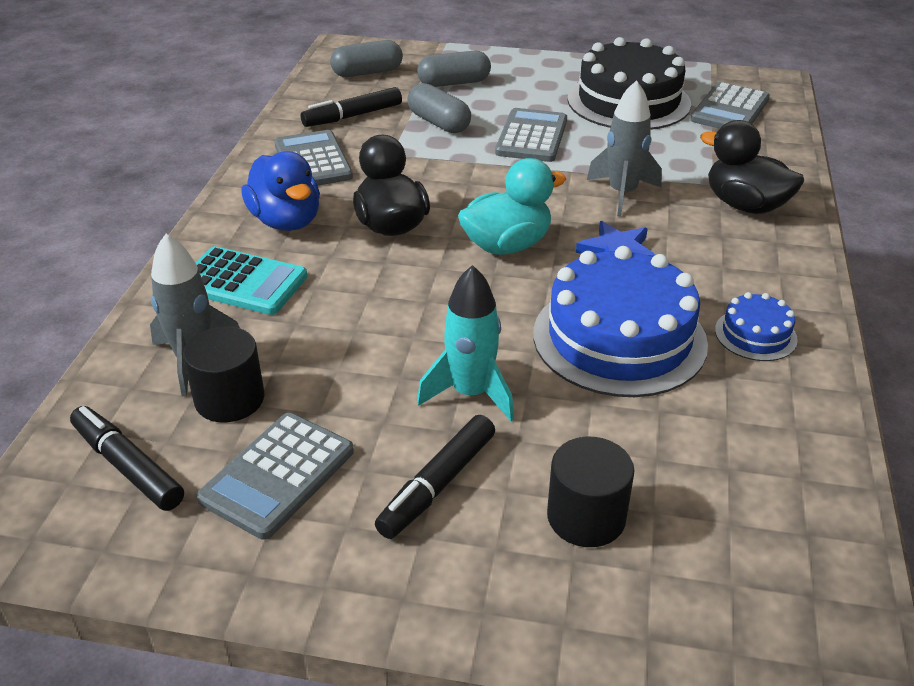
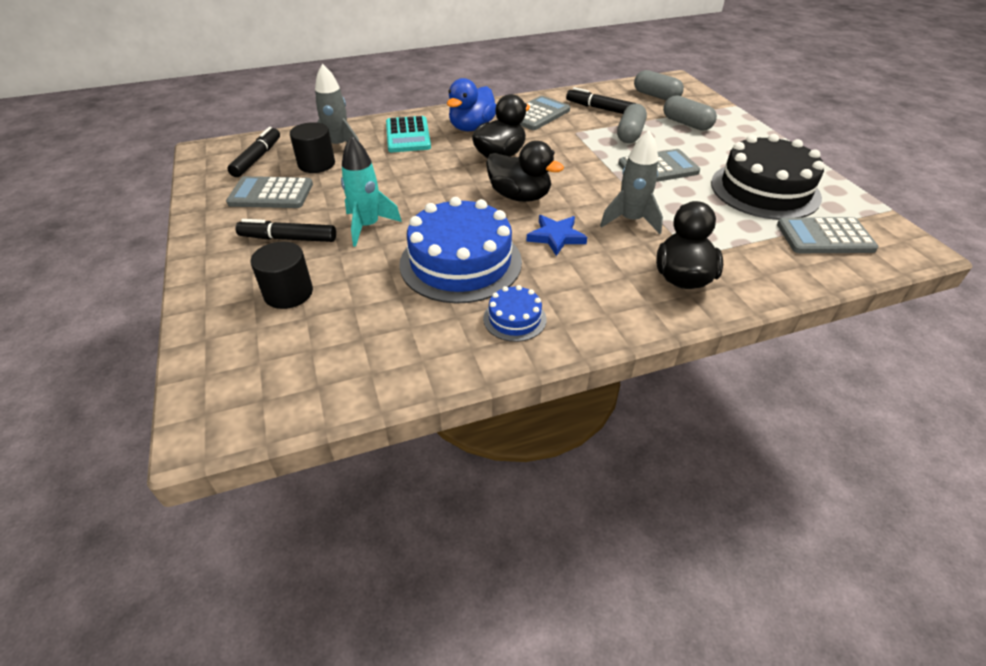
camera: 60 degrees right, 5 degrees up
turquoise duck [458,158,566,255] -> black duck [486,141,564,202]

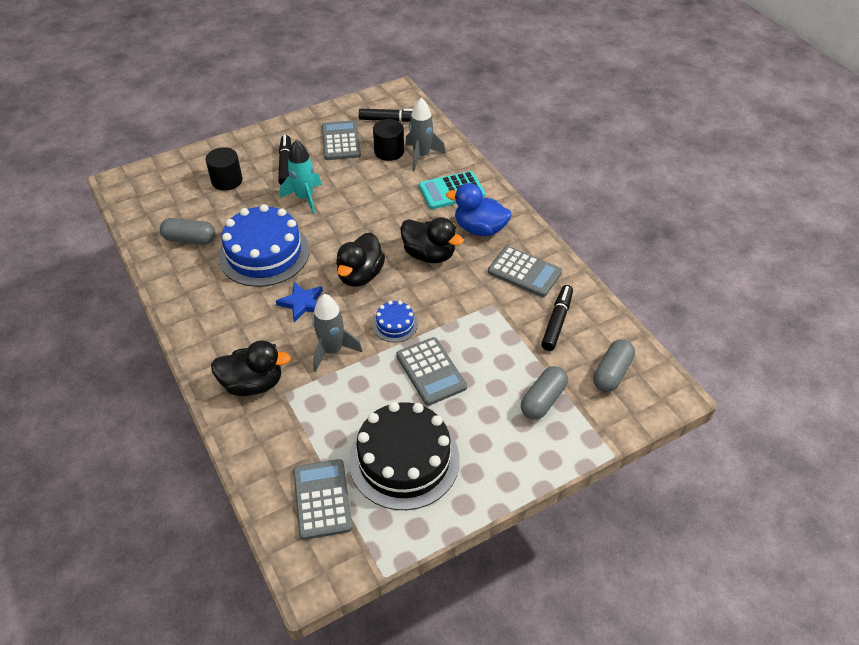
camera: 80 degrees right, 5 degrees up
blue cake [483,285,546,342] -> blue cake moved to [373,301,418,342]
grey capsule [617,104,647,143] -> grey capsule moved to [160,218,216,245]

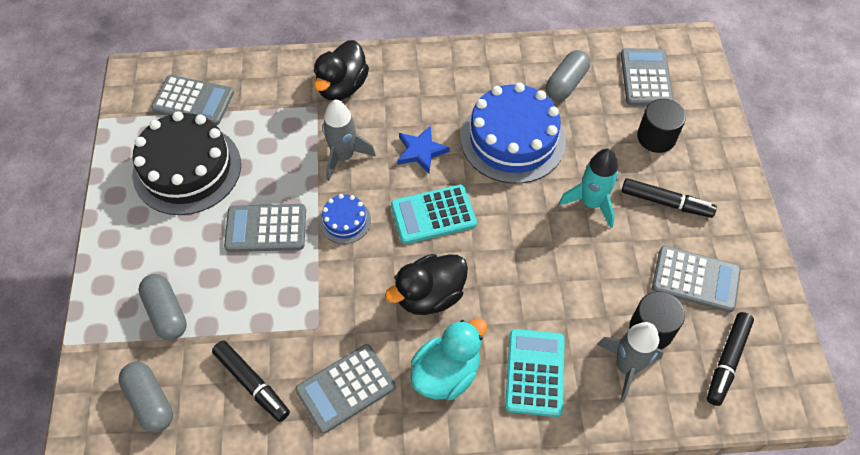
camera: 115 degrees right, 10 degrees up
black duck [336,233,385,287] -> turquoise calculator [391,185,477,244]
blue duck [446,183,512,236] -> turquoise duck [410,318,487,400]
none -> grey calculator [621,48,674,106]

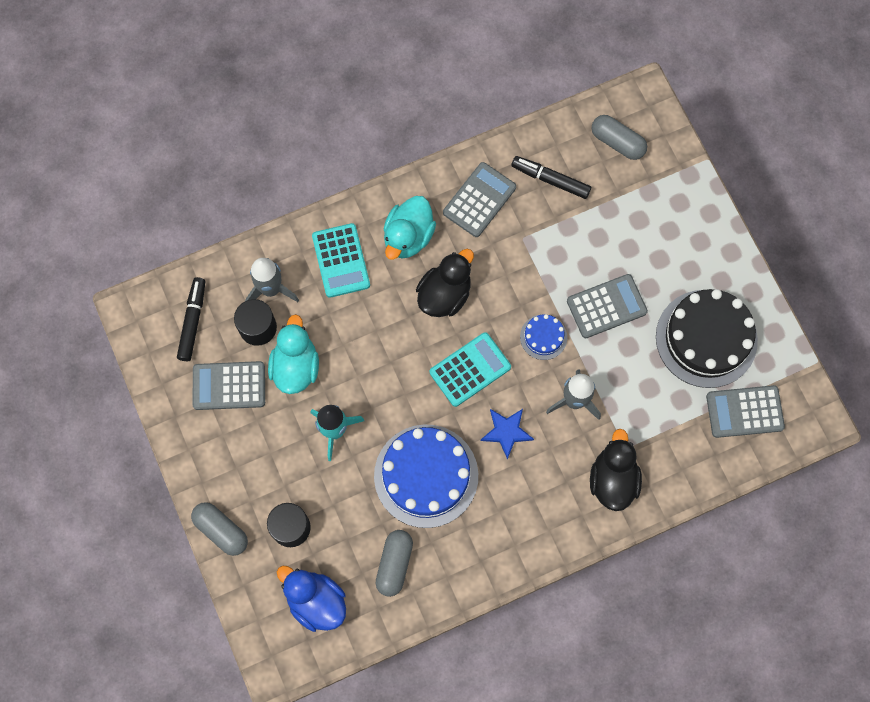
camera: 160 degrees right, 15 degrees up
grey capsule [138,274,187,341] -> grey capsule moved to [191,502,248,556]
grey calculator [621,48,674,106] -> blue duck [277,566,346,632]
black marker [621,178,717,218] -> none
none -> turquoise duck [268,314,319,394]

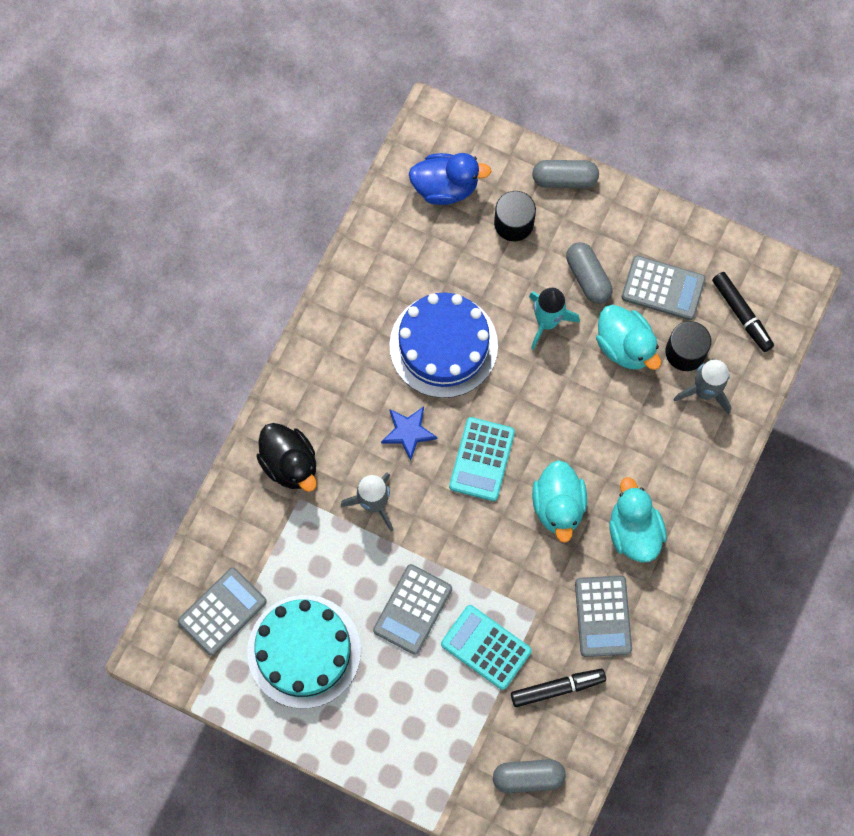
camera: 140 degrees right, 0 degrees up
grey calculator [193,361,265,410] -> grey calculator turned 60 degrees clockwise [622,255,706,320]
turquoise calculator [312,223,370,298] -> turquoise calculator moved to [441,605,532,690]
grey capsule [375,530,413,597] -> grey capsule moved to [566,242,613,304]
black duck [416,249,474,317] -> turquoise duck [532,460,587,543]
blue cake [520,314,567,360] -> none
black cake [656,289,758,388] -> turquoise cake [247,595,361,708]

